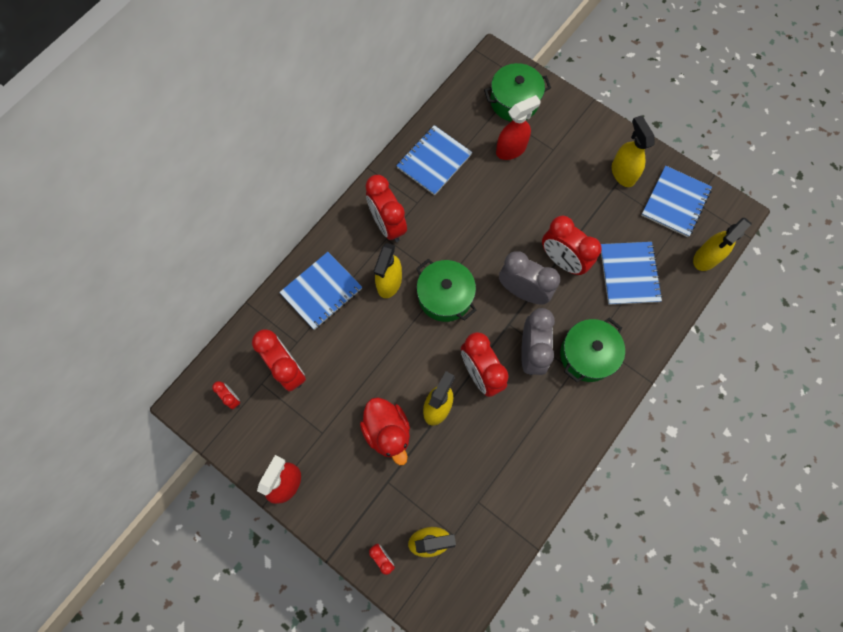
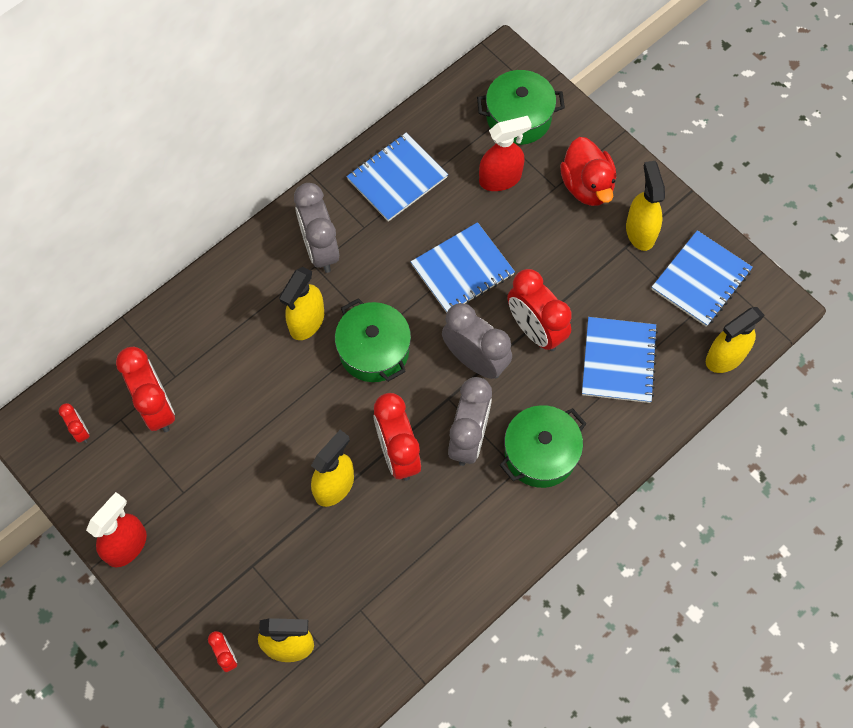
camera: 10 degrees right, 5 degrees down
blue notebook [279,252,362,330] -> blue notebook moved to [411,222,515,313]
red duck [360,397,410,465] -> red duck moved to [560,137,616,206]
red clock [365,175,407,242] -> grey clock [294,183,339,273]

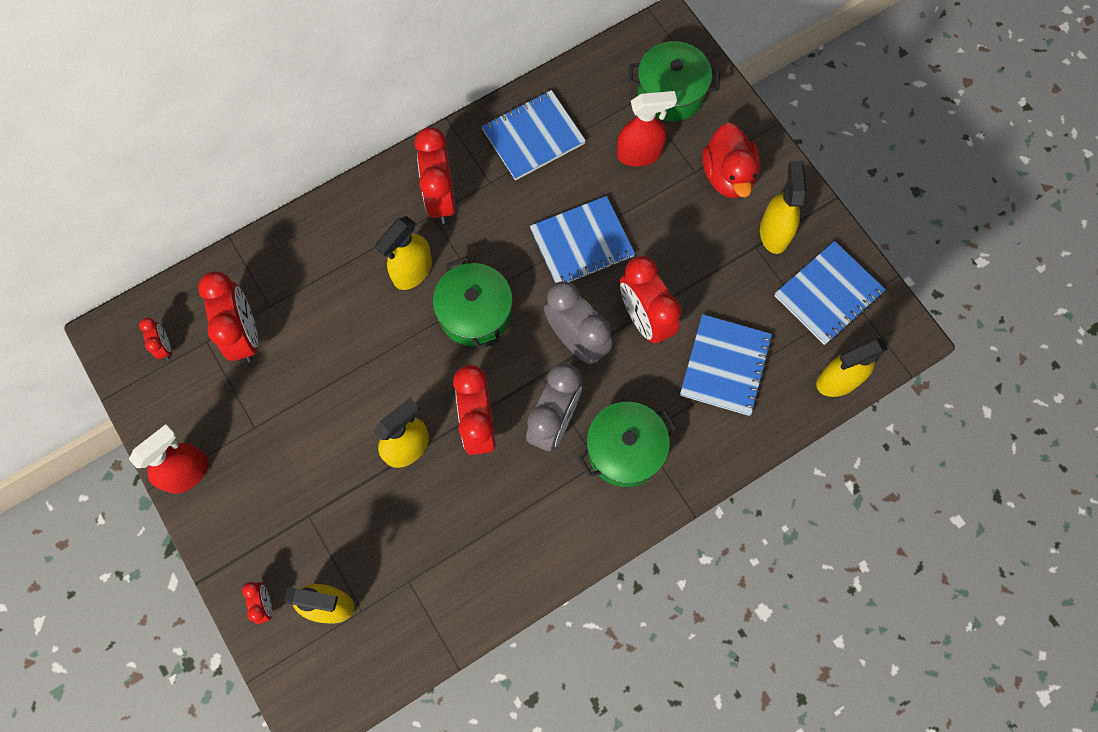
camera: 10 degrees right, 5 degrees up
grey clock [294,183,339,273] -> red clock [414,127,456,224]

